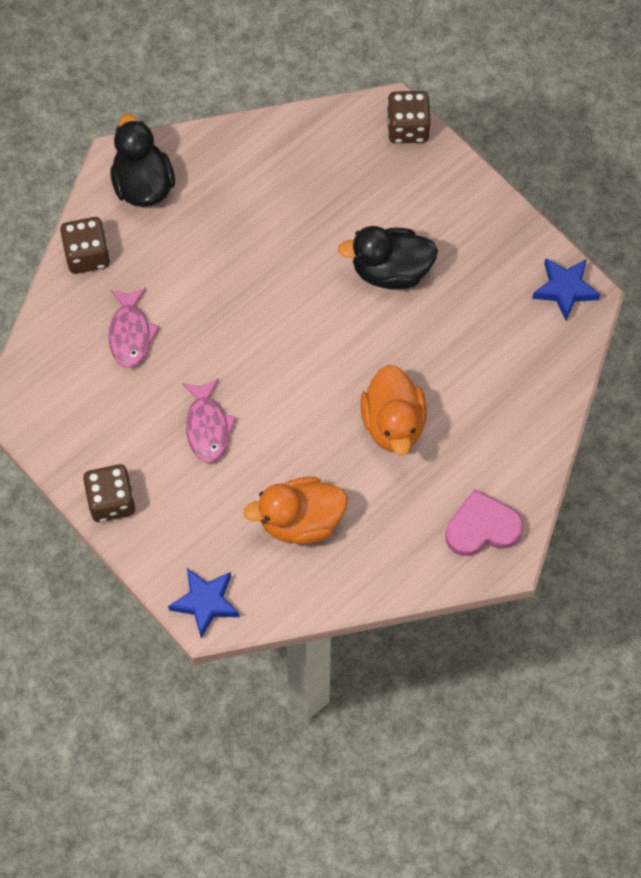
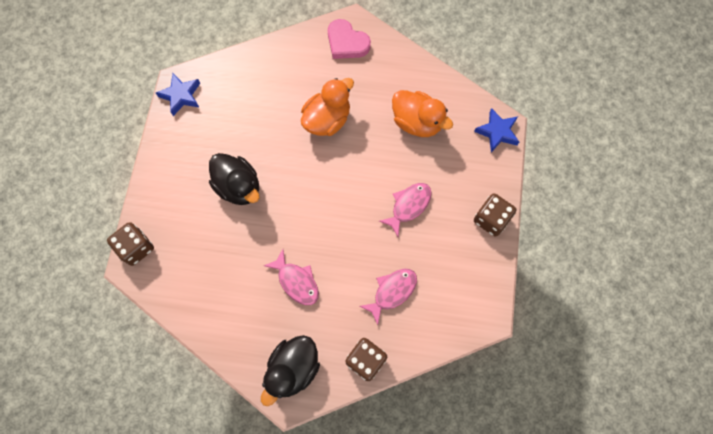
camera: 130 degrees left, 5 degrees up
none -> pink fish [264,249,319,305]

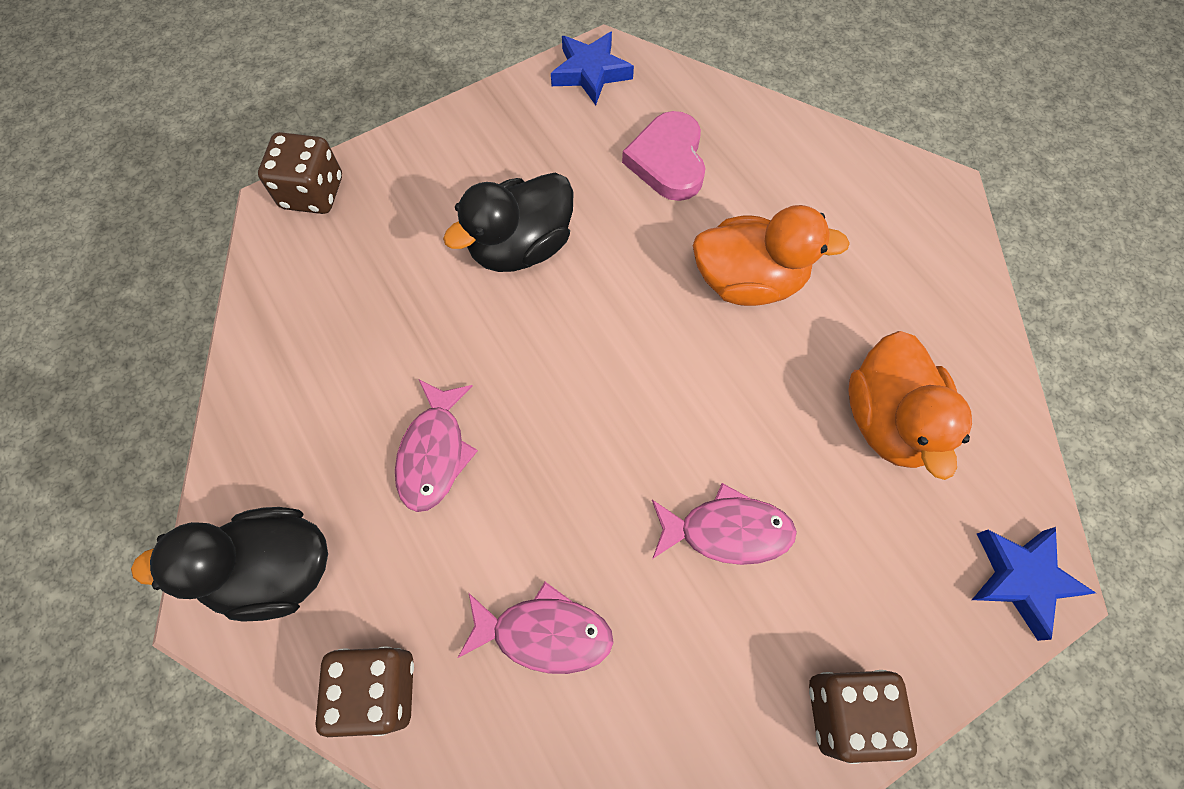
camera: 50 degrees right, 5 degrees down
black duck [209,153,259,205] -> black duck turned 45 degrees clockwise [443,173,573,272]
pink heart [328,19,371,59] -> pink heart moved to [622,111,705,201]

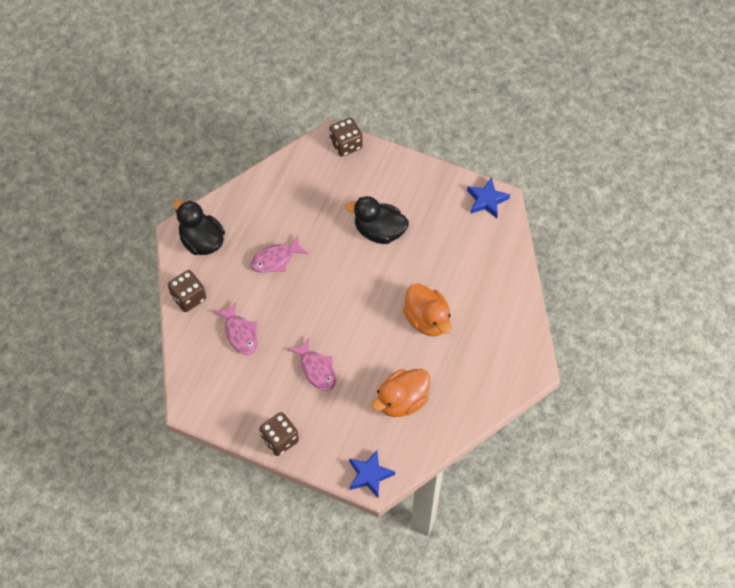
camera: 55 degrees right, 5 degrees down
pink heart [622,111,705,201] -> none

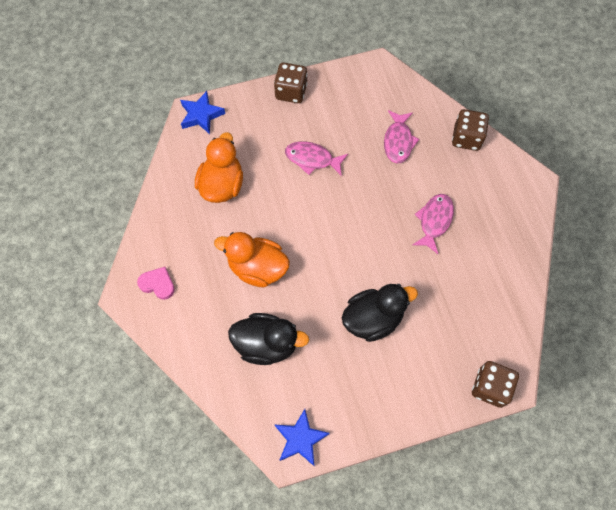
camera: 140 degrees right, 5 degrees up
black duck [174,200,225,255] -> black duck moved to [228,313,309,365]
pink fish [214,302,257,355] -> pink fish turned 105 degrees counterclockwise [384,110,419,164]
none -> pink heart [137,267,175,300]

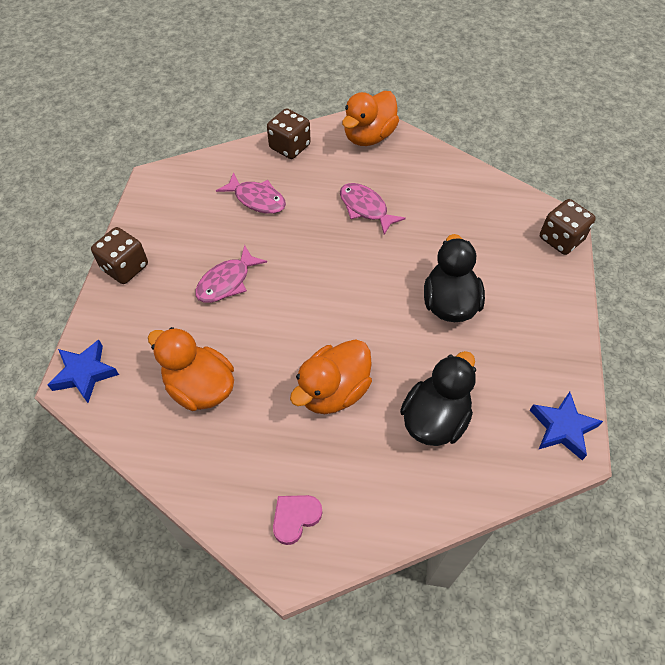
camera: 65 degrees left, 10 degrees down
none -> orange duck [342,91,399,146]

